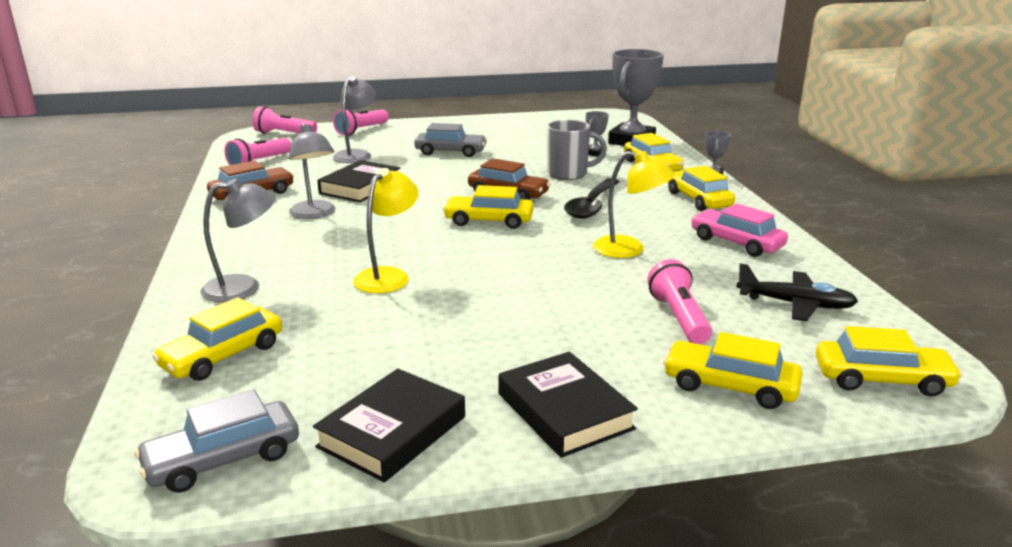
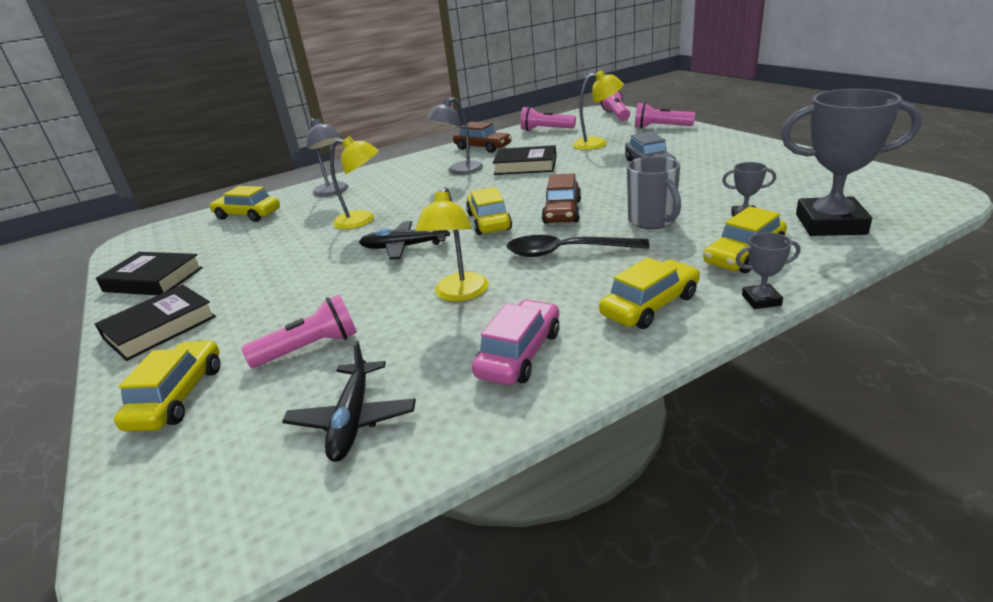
camera: 75 degrees right, 5 degrees up
grey car [134,390,299,493] -> none
grey lamp [333,76,376,163] -> yellow lamp [573,71,624,150]
yellow car [816,326,963,397] -> none
none -> black plane [359,221,450,260]

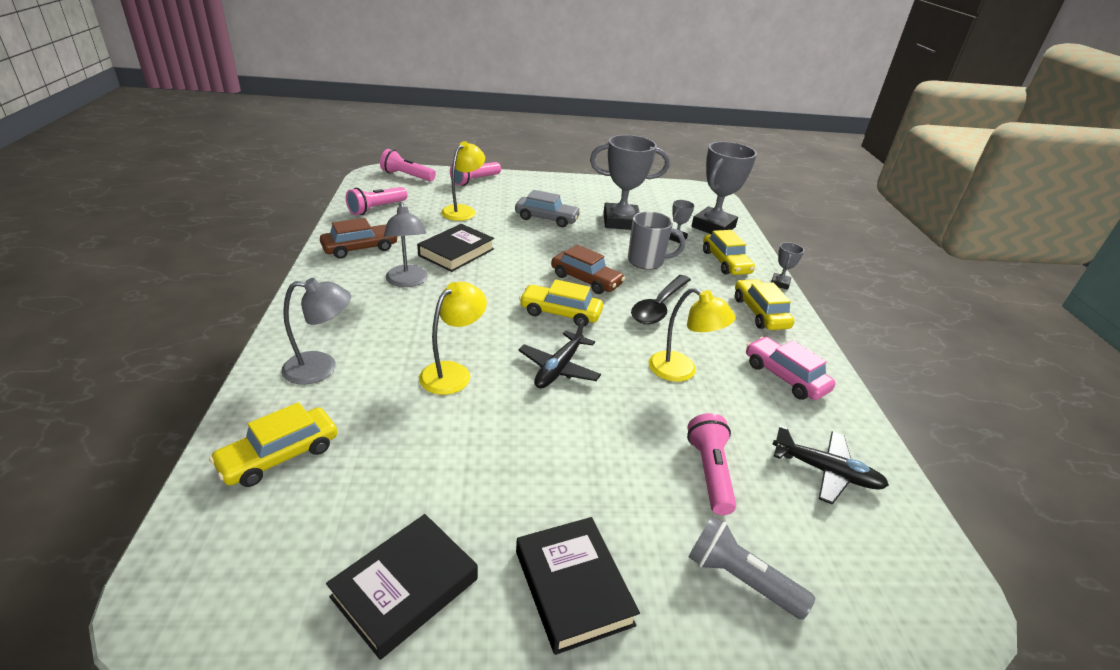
camera: 70 degrees left, 5 degrees up
yellow car [114,340,220,431] -> grey flashlight [688,516,815,620]
none -> grey trophy [590,135,670,230]

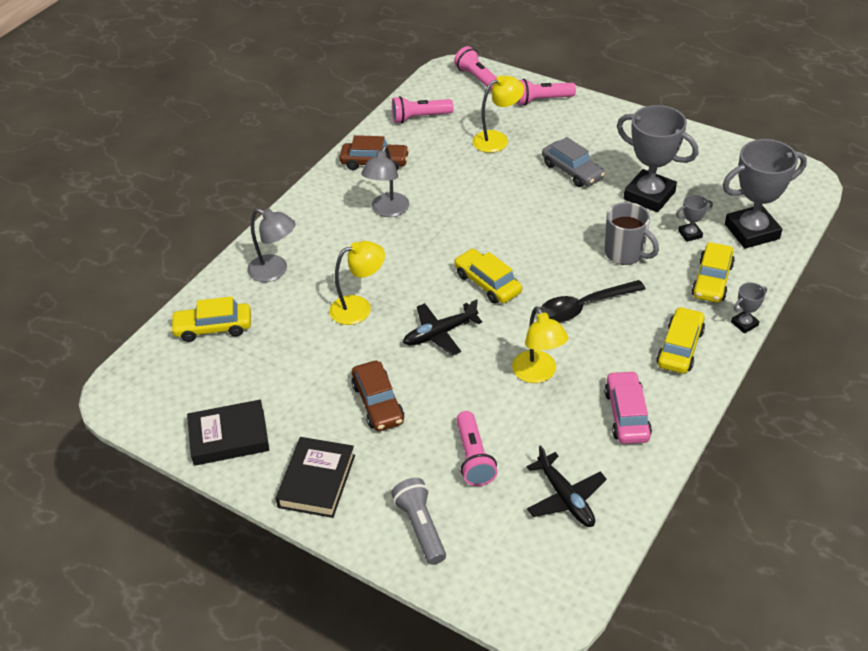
camera: 40 degrees right, 10 degrees up
black book [417,224,494,272] -> none
brown car [551,245,625,294] -> brown car moved to [352,361,404,431]
pink flashlight [687,413,736,515] -> pink flashlight turned 135 degrees clockwise [456,411,498,486]

